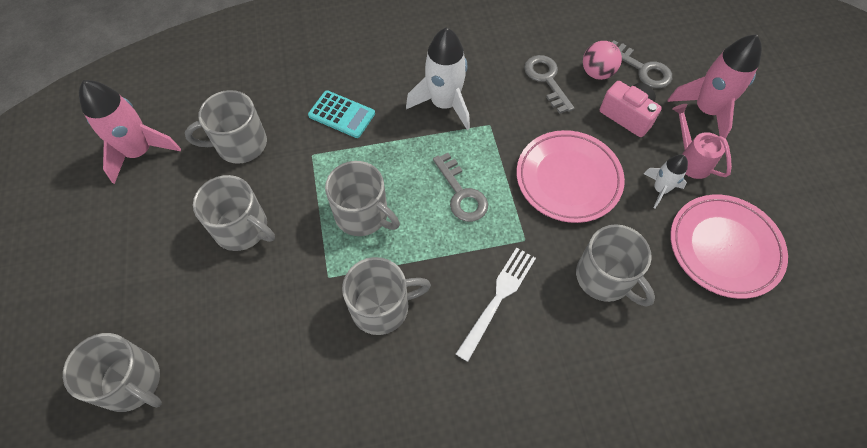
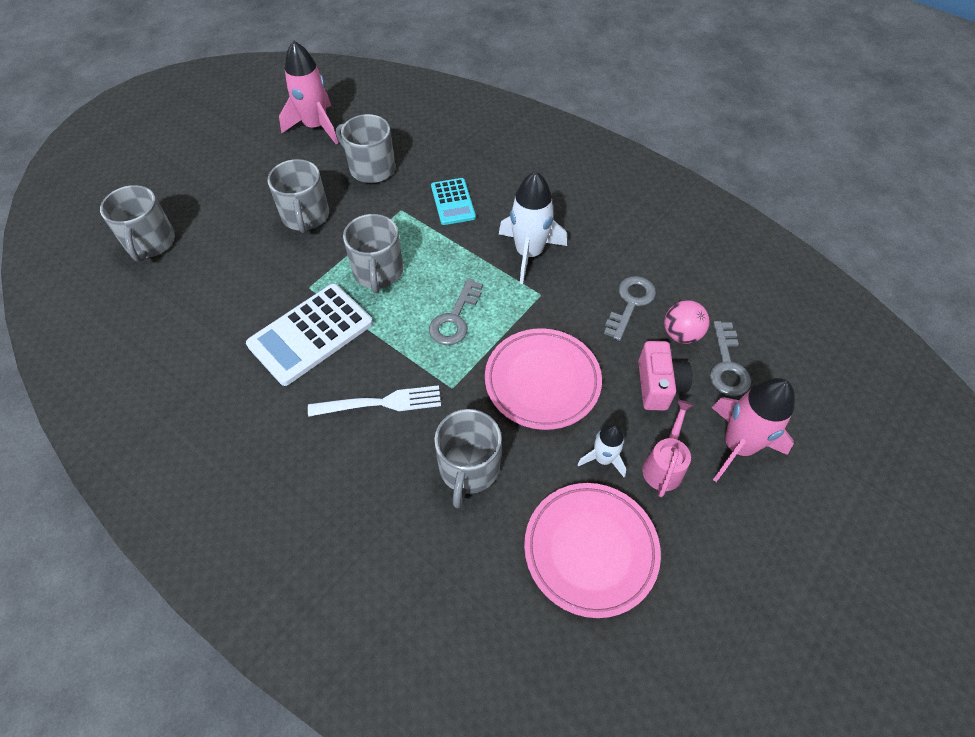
camera: 50 degrees right, 5 degrees down
grey mug [342,257,431,335] -> white calculator [246,284,373,386]

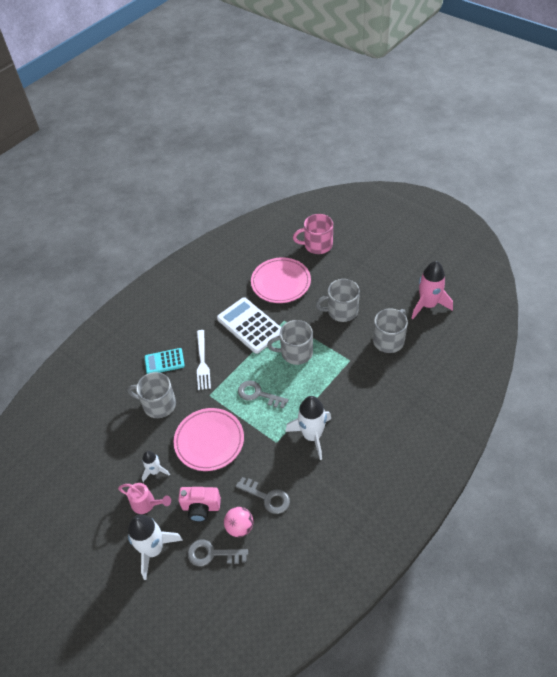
camera: 95 degrees right, 5 degrees down
grey mug [100,185,175,262] -> pink mug [293,214,333,254]
turquoise calculator [431,178,476,225] -> turquoise calculator moved to [144,348,185,374]
pink plate [524,483,661,618] -> pink plate moved to [251,257,311,303]
pink rocket [711,378,795,482] -> white rocket [128,515,183,580]

